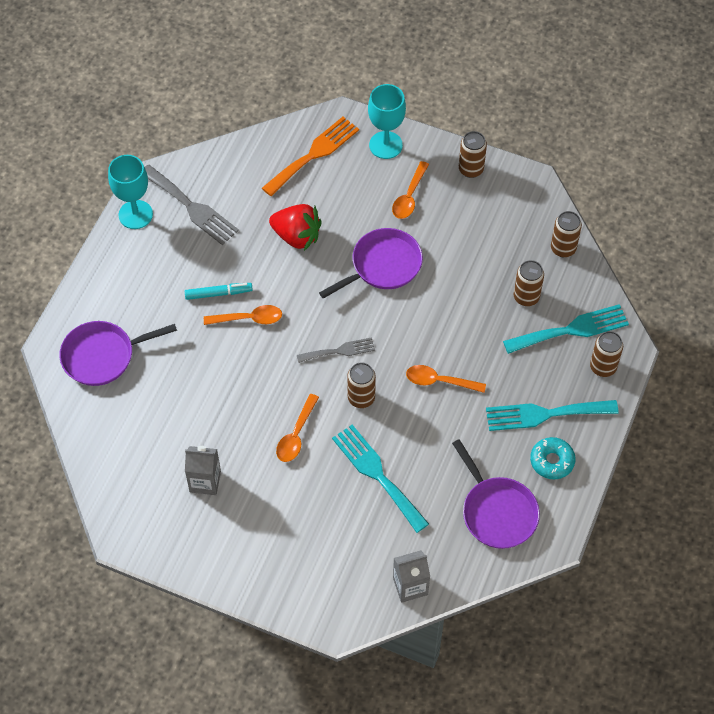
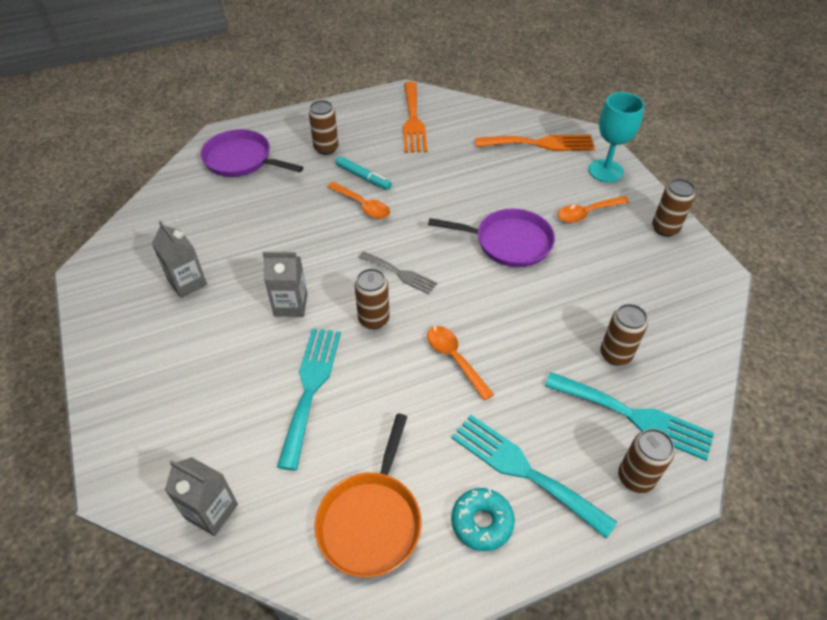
camera: 45 degrees right, 10 degrees down
turquoise goblet [108,155,153,229] -> none
grey fork [145,165,239,245] -> orange fork [403,82,427,153]
red strawberry [269,204,322,251] -> none
orange spoon [276,394,319,462] -> grey carton [262,252,307,317]
purple pan [452,439,540,549] -> orange pan [314,413,421,577]
brown can [551,211,582,257] -> brown can moved to [309,100,339,155]

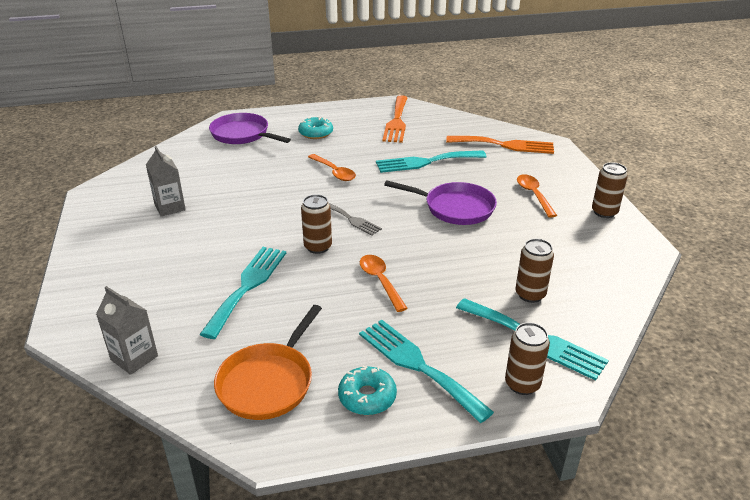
camera: 10 degrees right, 15 degrees down
grey carton [262,252,307,317] -> none
brown can [309,100,339,155] -> turquoise donut [298,116,333,139]
turquoise marker [336,156,392,190] -> none
orange spoon [558,196,629,223] -> orange spoon turned 90 degrees clockwise [517,174,557,218]
turquoise goblet [589,92,644,182] -> none
none -> turquoise fork [376,150,487,173]

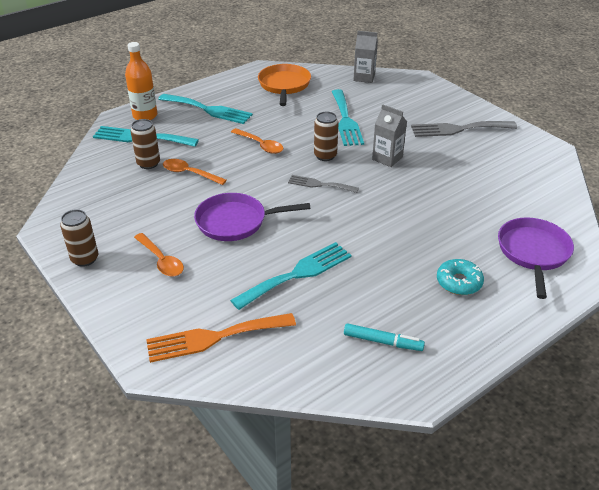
camera: 155 degrees right, 5 degrees up
grey carton [146,146,186,216] -> grey carton moved to [372,104,407,167]
purple pan [209,113,291,144] -> purple pan turned 90 degrees counterclockwise [498,217,574,299]
orange spoon [308,154,356,181] -> orange spoon moved to [163,159,227,185]
turquoise donut [338,366,397,415] -> none
orange fork [382,95,408,143] -> turquoise marker [344,323,425,351]
brown can [505,322,550,395] -> orange bottle [125,42,157,120]
none -> grey fork [411,121,517,137]

